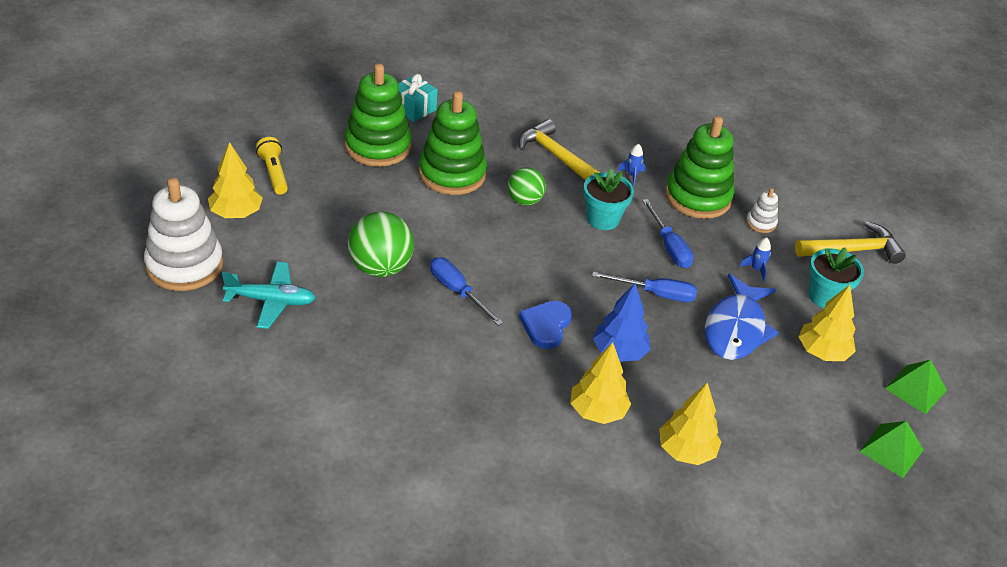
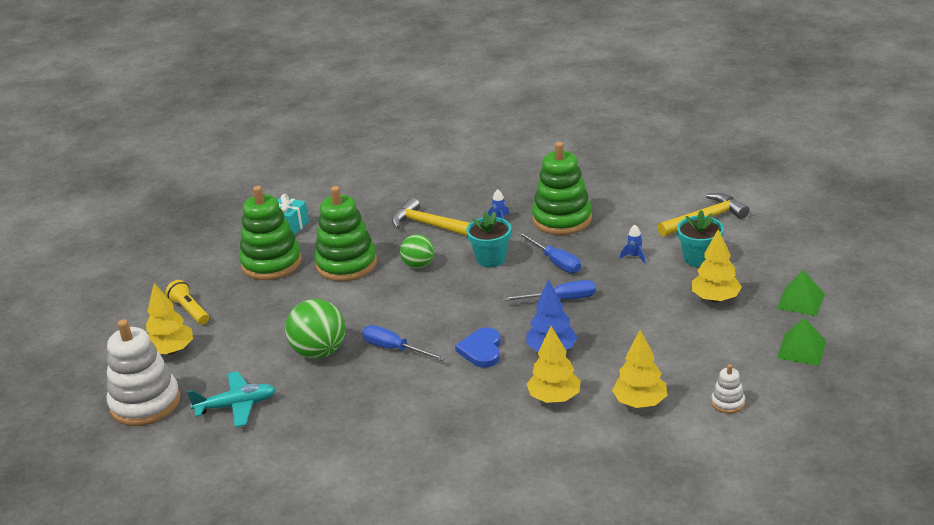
camera: 10 degrees left, 10 degrees down
blue fish [705,274,779,360] -> none
white stacking toy [746,188,778,233] -> white stacking toy moved to [711,364,745,414]

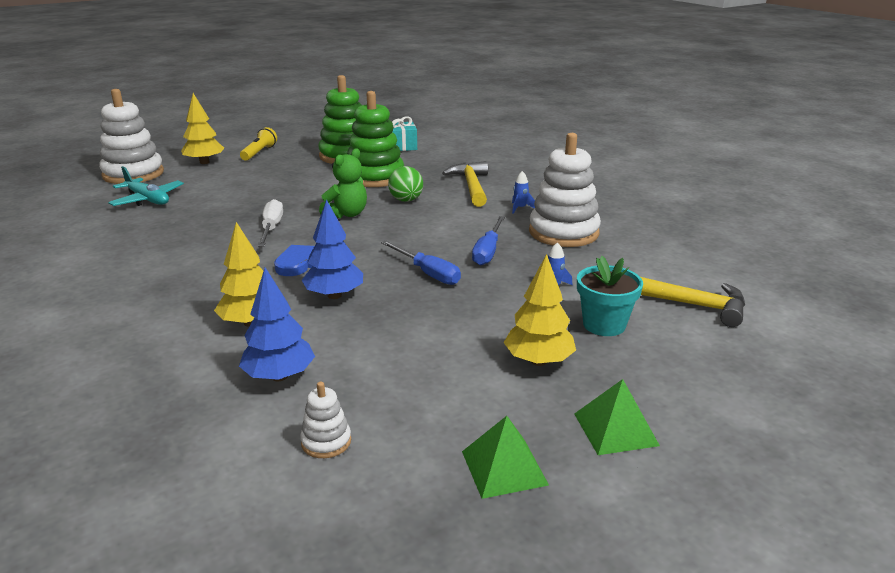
camera: 50 degrees right, 5 degrees down
green ball [285,299,345,359] -> none
blue screwdriver [362,325,446,361] -> white screwdriver [258,199,283,247]
turquoise flower pot [466,211,511,267] -> none
green stacking toy [532,142,592,235] -> white stacking toy [529,133,601,247]
yellow tree [612,330,667,408] -> blue tree [239,267,315,381]
none -> green teddy bear [319,148,367,218]

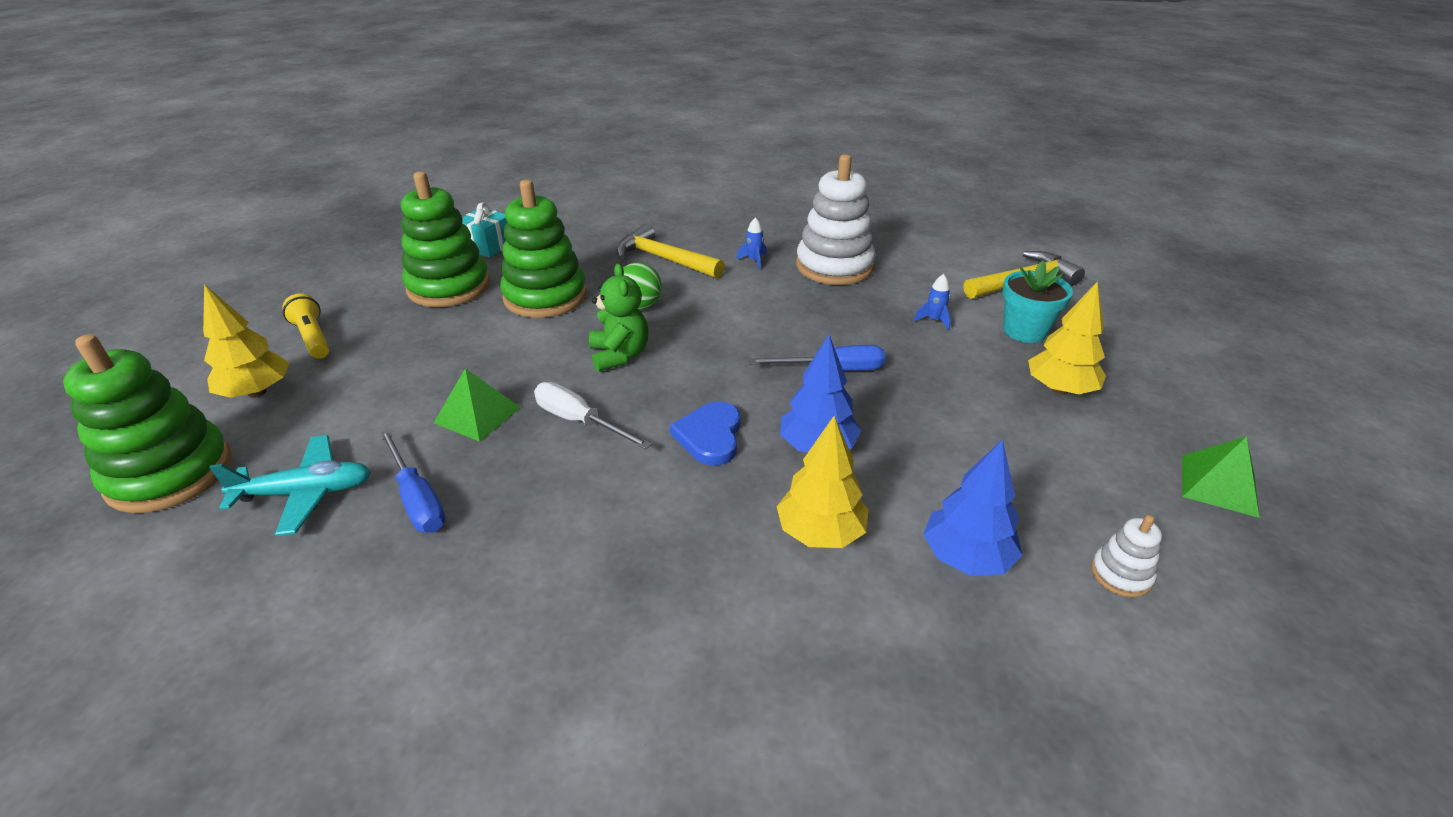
camera: 50 degrees left, 10 degrees up
white stacking toy [99,89,164,184] -> green stacking toy [63,334,232,513]
blue screwdriver [472,216,505,265] -> blue screwdriver moved to [380,429,446,533]
green pyramid [574,379,660,455] -> green pyramid moved to [434,368,521,442]

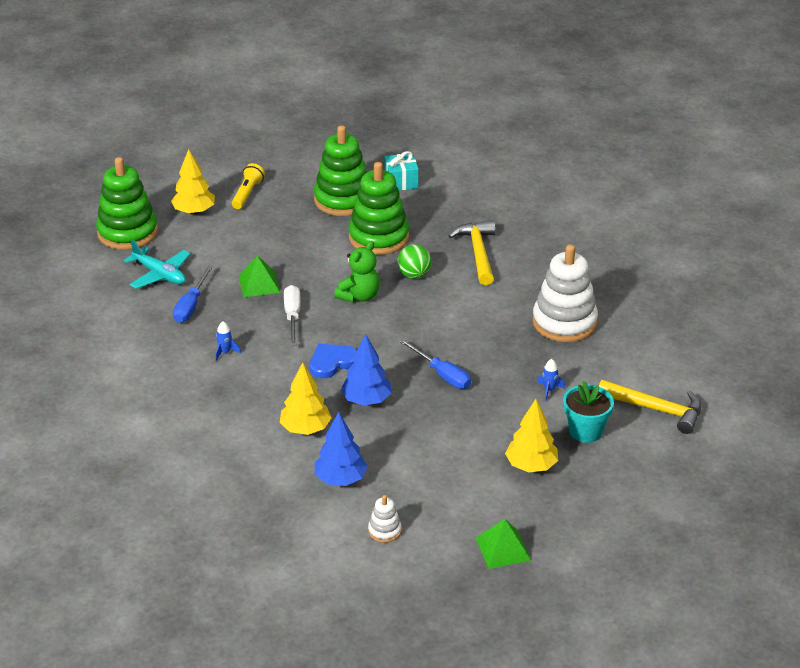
camera: 50 degrees right, 0 degrees up
blue rocket [736,217,767,270] -> blue rocket moved to [215,321,241,361]

